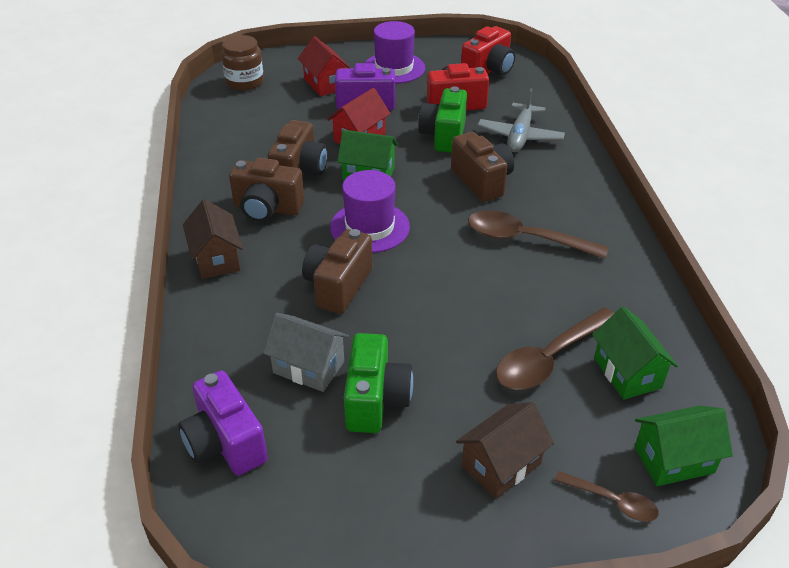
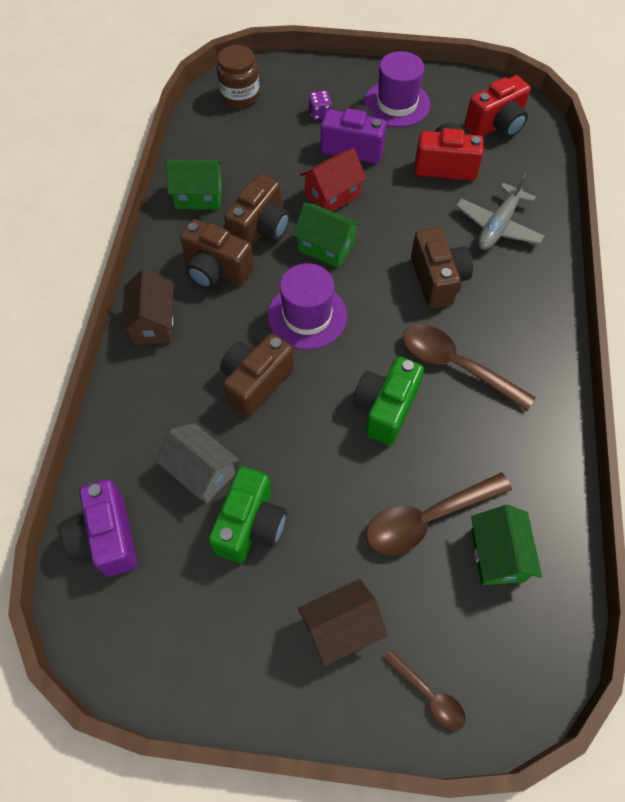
camera: 15 degrees right, 20 degrees up
red house [298,36,351,96] -> purple dice [309,90,331,120]
green camera [418,86,467,153] -> green camera moved to [353,357,424,445]
green house [635,405,733,486] -> green house moved to [166,160,222,210]

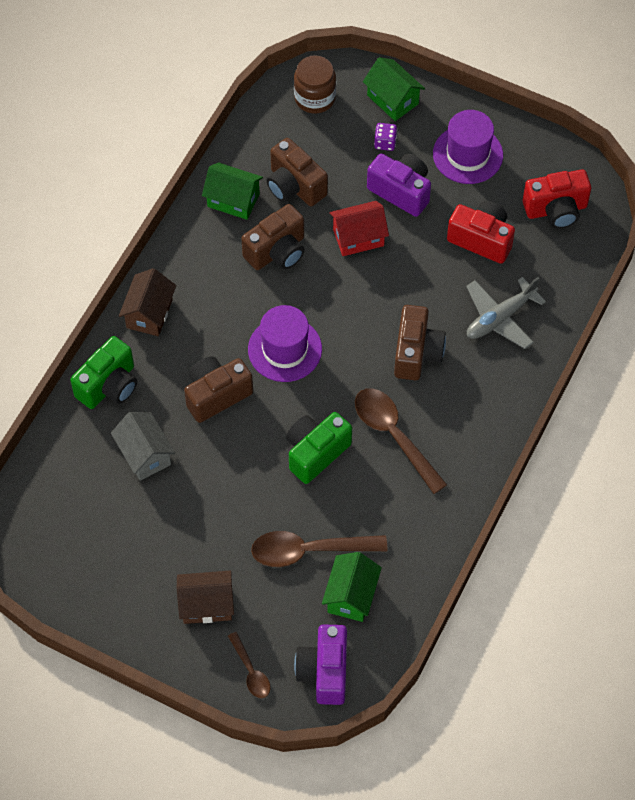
camera: 20 degrees right, 0 degrees up
purple camera [60,479,137,577] -> purple camera moved to [294,624,347,705]
brown camera [180,219,254,289] -> brown camera moved to [266,138,328,206]
green camera [208,467,287,563] -> green camera moved to [70,336,137,409]
green house [293,203,361,268] -> green house moved to [363,57,425,121]

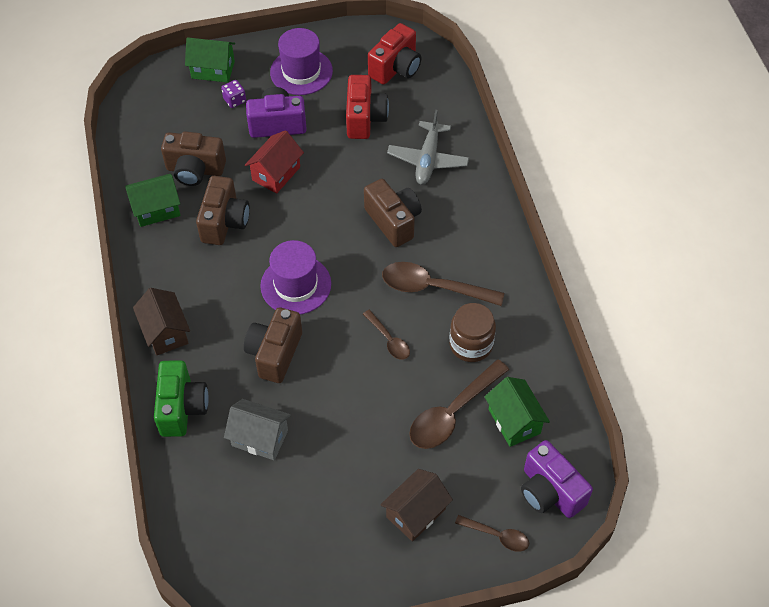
camera: 40 degrees left, 5 degrees down
green camera [286,412,352,484] -> brown spoon [363,310,410,360]
brown jar [294,55,336,114] -> brown jar moved to [449,303,496,362]
red camera [447,201,515,264] -> red camera turned 105 degrees clockwise [346,75,389,139]

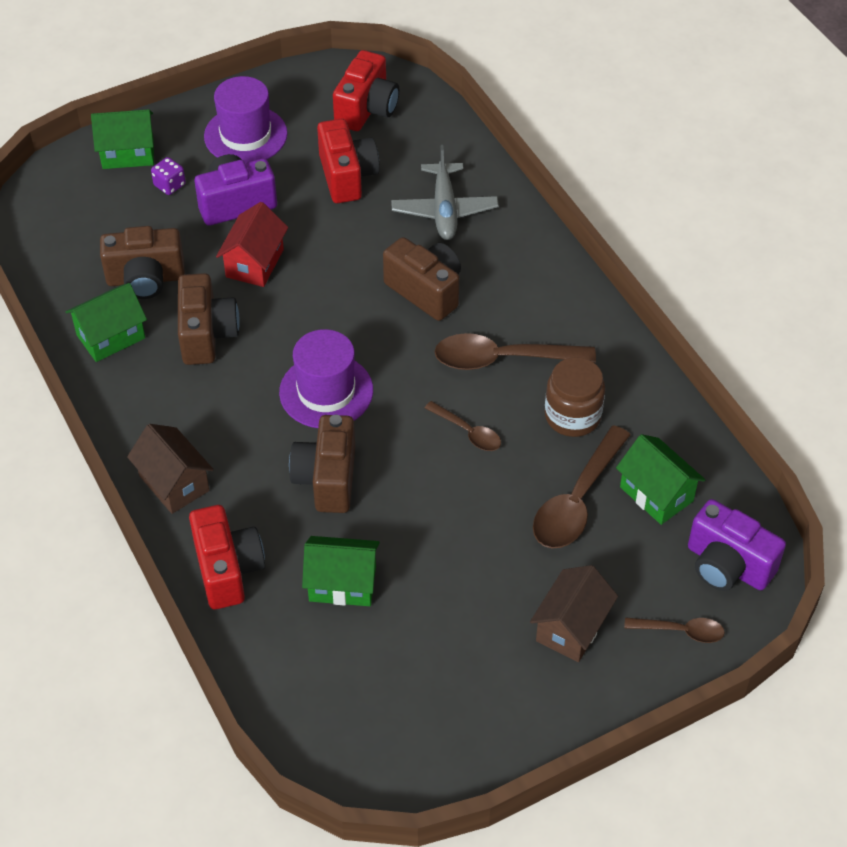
camera: 15 degrees left, 5 degrees down
green camera [154,360,209,437] -> red camera [189,505,265,609]
grey house [224,399,291,460] -> green house [302,536,380,606]

